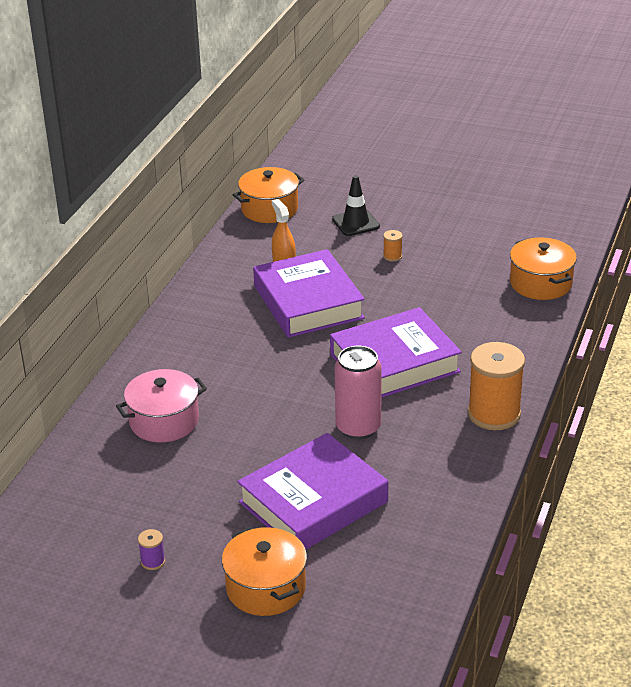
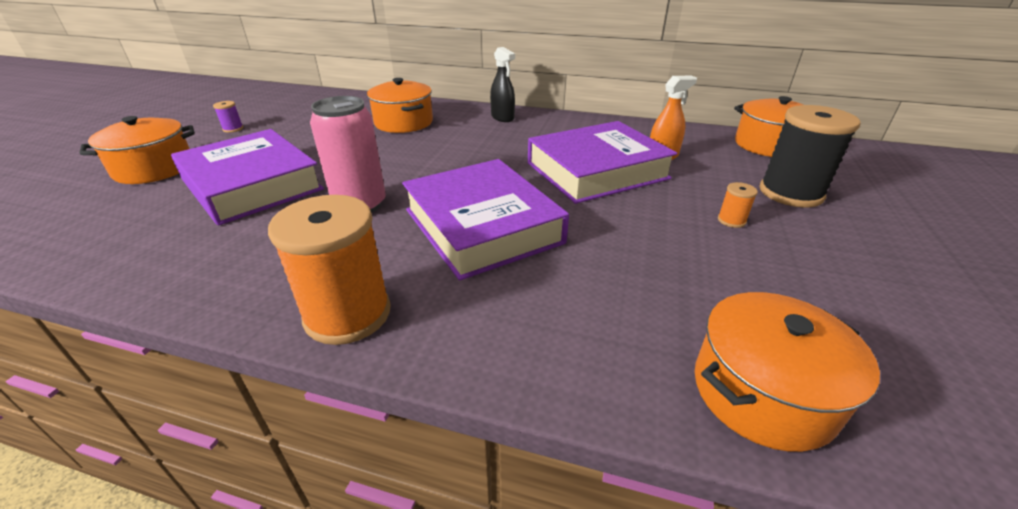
camera: 85 degrees right, 0 degrees up
pink pot [116,369,207,442] -> orange pot [367,78,433,133]
black traffic cone [332,175,380,236] -> black spool [760,105,861,207]
none -> black spray bottle [490,47,515,122]

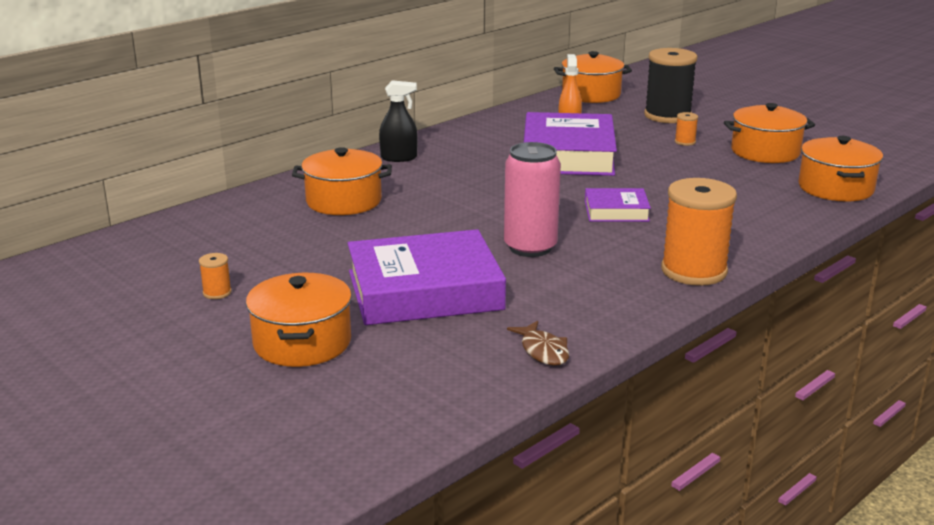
camera: 60 degrees left, 10 degrees down
purple spool [213,101,243,133] -> orange spool [199,253,232,299]
purple book [402,159,569,280] -> purple book [585,188,651,222], size x0.50
none -> brown fish [507,321,569,366]
none -> orange pot [724,103,815,163]

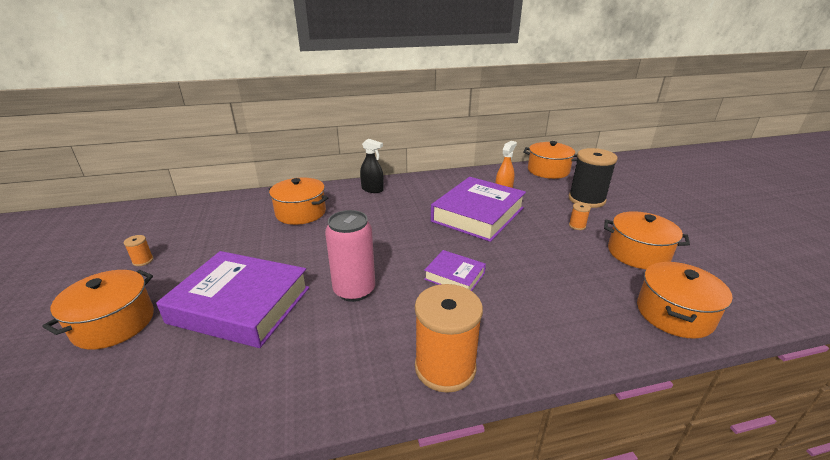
camera: 30 degrees right, 5 degrees up
brown fish [507,321,569,366] -> none

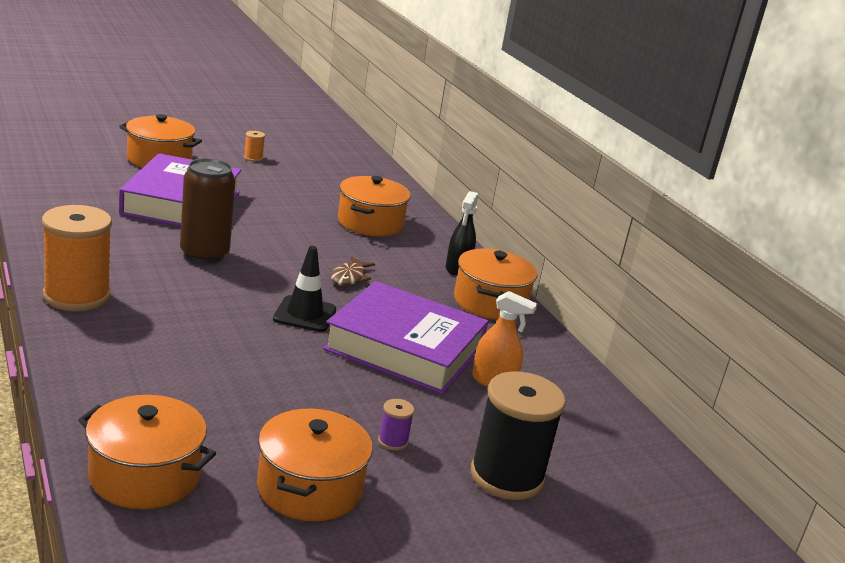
camera: 75 degrees right, 5 degrees down
pink can [325,210,375,302] -> brown can [180,158,236,263]
purple book [424,250,486,291] -> none
orange pot [523,141,578,179] -> orange pot moved to [454,248,537,320]
orange spool [569,203,591,230] -> purple spool [378,399,414,450]
none -> black traffic cone [273,246,336,332]
none -> brown fish [331,256,375,286]

